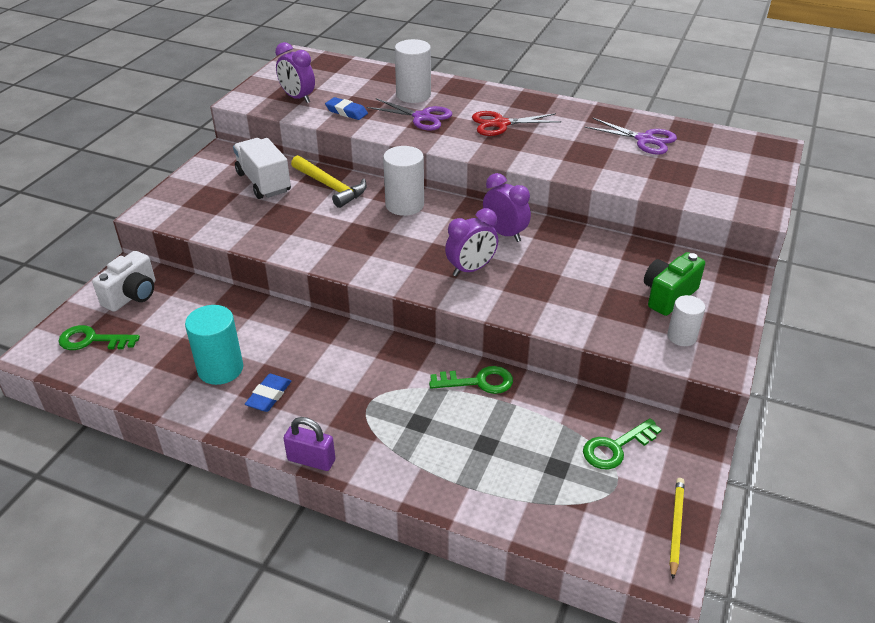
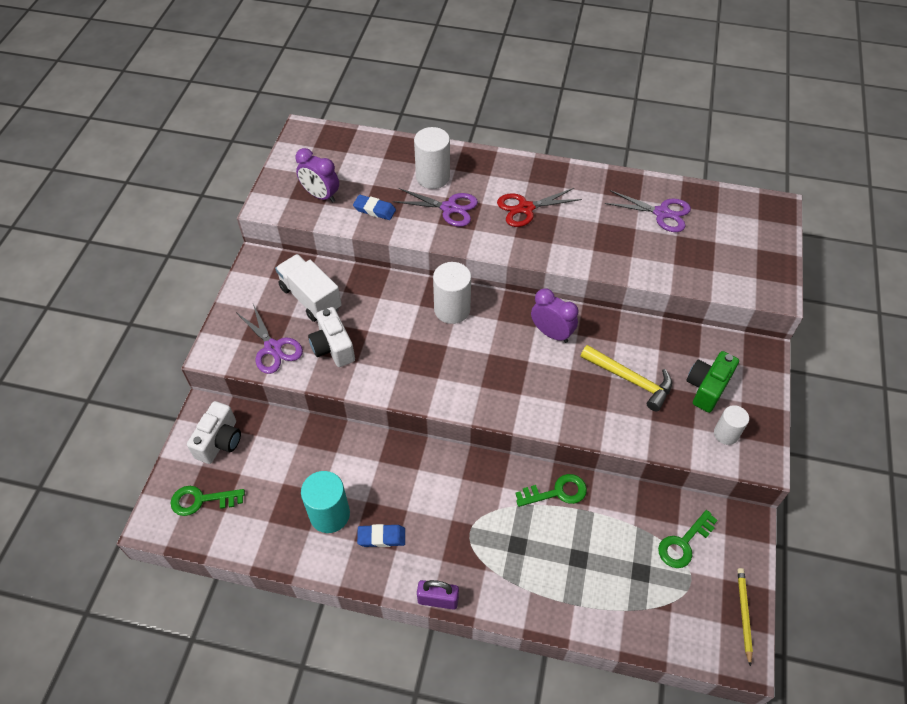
camera: 10 degrees left, 15 degrees up
blue eraser [245,374,291,412] -> blue eraser turned 75 degrees clockwise [357,524,405,547]
yellow hammer [291,155,367,208] -> yellow hammer moved to [581,345,672,411]
purple clock [445,208,498,276] -> none
none -> purple scissors [236,304,303,374]
none -> white camera [308,307,355,367]

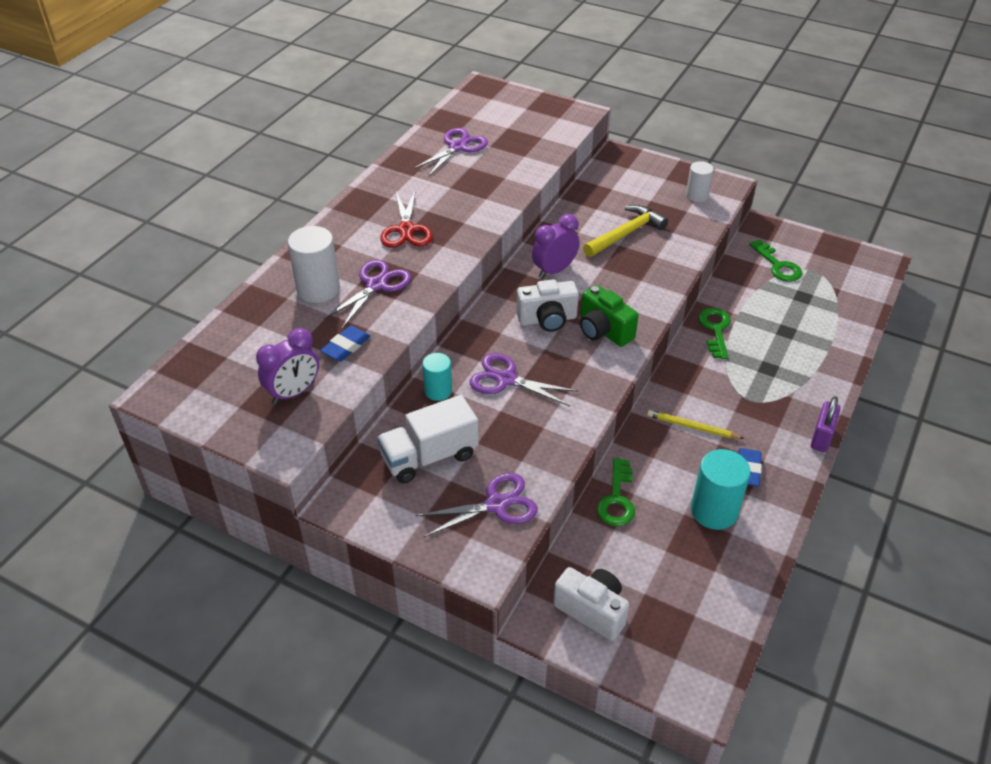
camera: 75 degrees left, 10 degrees down
green key [171,486,245,516] -> green key moved to [597,458,635,526]
white camera [308,307,355,367] -> white camera moved to [516,279,579,332]
white cylinder [433,262,471,324] -> none
green camera [686,351,739,413] -> green camera moved to [580,285,639,347]
yellow pencil [737,568,753,667] -> yellow pencil moved to [647,410,745,439]
none -> turquoise cylinder [422,353,452,401]
none -> purple scissors [469,353,578,406]

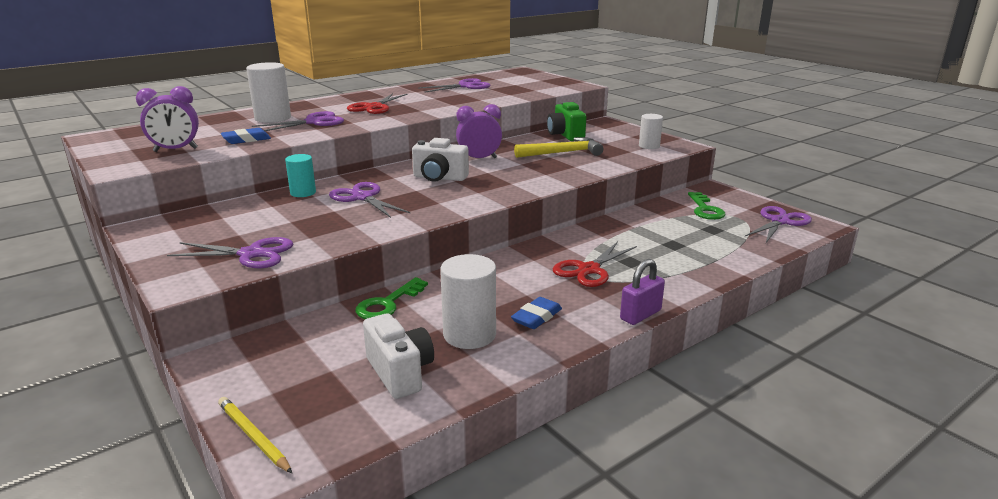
camera: 25 degrees right, 20 degrees down
white truck [377,395,479,483] -> none
white camera [553,567,629,641] -> white camera moved to [363,313,434,399]
green camera [580,285,639,347] -> green camera moved to [547,102,586,141]
yellow pencil [647,410,745,439] -> yellow pencil moved to [218,397,292,473]
turquoise cylinder [691,449,751,530] -> white cylinder [440,254,496,349]
green key [698,308,731,359] -> none
none -> red scissors [553,241,637,287]
none -> purple scissors [745,206,812,243]

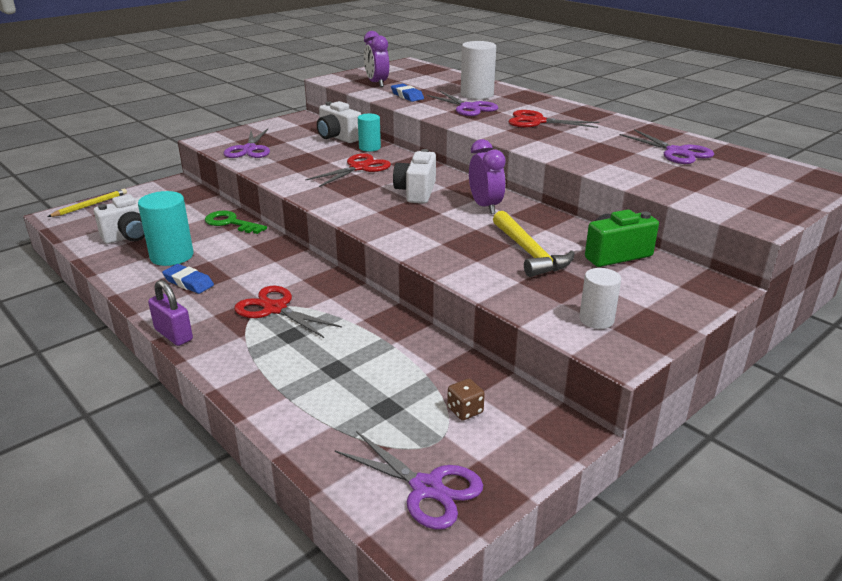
camera: 85 degrees right, 5 degrees up
purple scissors [329,182,410,218] -> red scissors [306,153,391,187]
white cylinder [440,254,496,349] -> turquoise cylinder [138,191,194,266]
green key [688,192,726,220] -> brown dice [447,379,485,421]
none -> white camera [317,101,361,143]

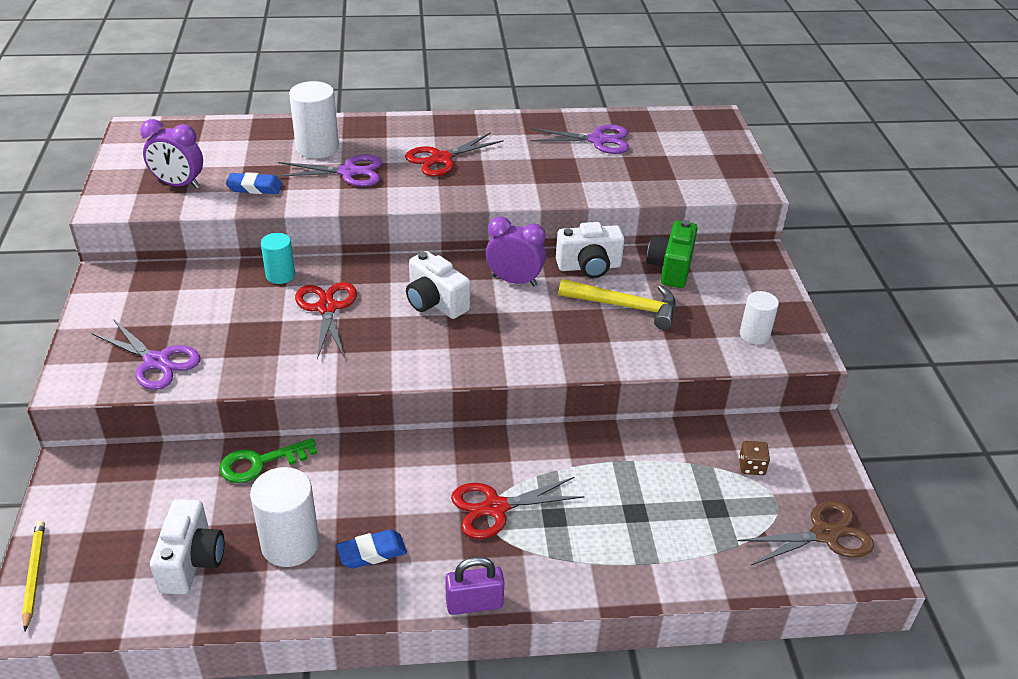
camera: 55 degrees left, 10 degrees up
turquoise cylinder [138,191,194,266] -> white cylinder [250,467,319,567]
white camera [317,101,361,143] -> white camera moved to [556,222,625,278]
purple scissors [335,431,483,530] -> brown scissors [737,500,874,565]

